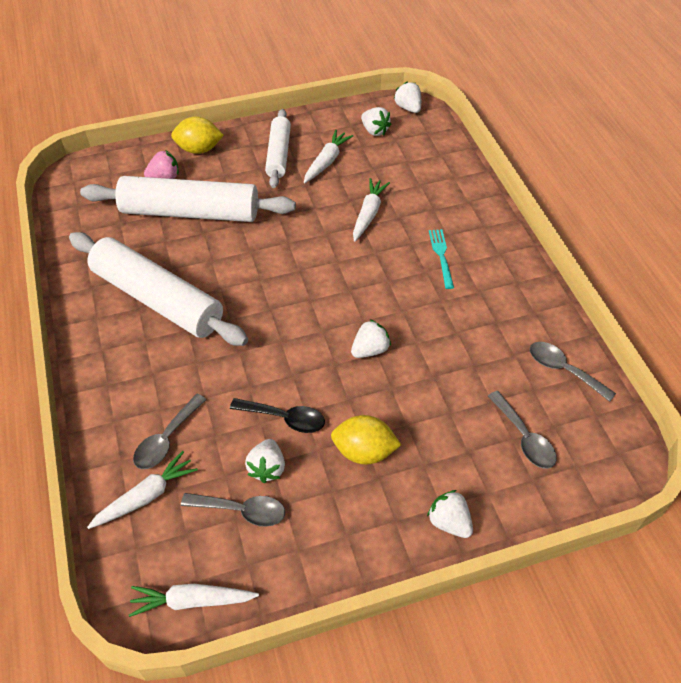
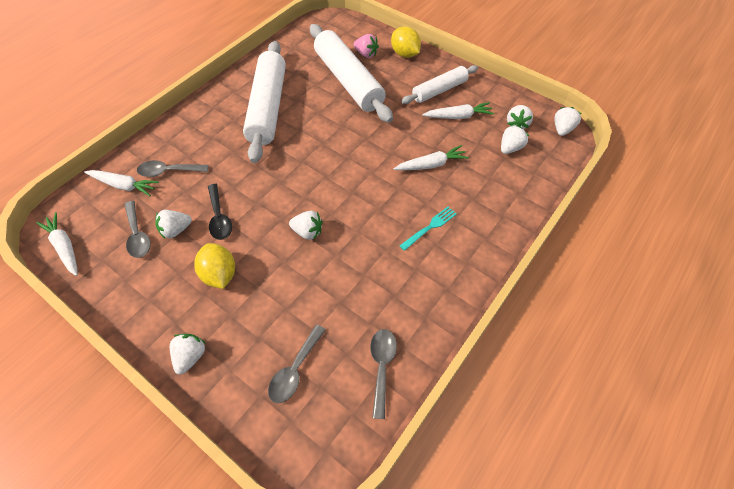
camera: 55 degrees right, 5 degrees up
none -> white strawberry [501,125,529,154]

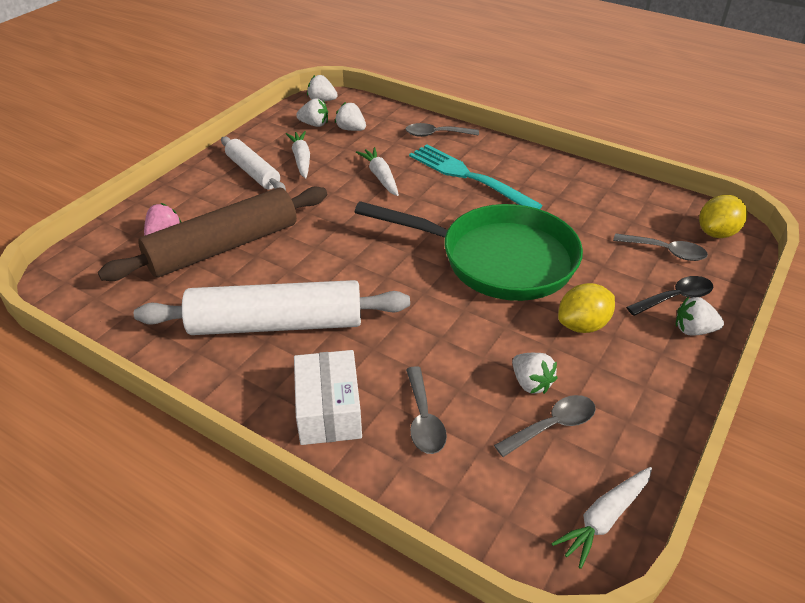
camera: 95 degrees left, 15 degrees down
white carrot [84,170,159,196] -> none
black spoon [208,184,232,240] -> black spoon moved to [626,276,713,316]
white strawberry [289,211,323,240] -> green pan [355,201,583,301]
white rolling pin [310,24,393,123] -> brown rolling pin [98,187,327,281]
grey spoon [370,329,397,419] -> grey spoon moved to [405,123,479,137]
yellow lemon [391,26,421,58] -> yellow lemon moved to [699,195,747,238]
turquoise fork [400,207,457,251] -> turquoise fork [409,144,543,209], size x2.05
none -> white box [294,350,362,445]

